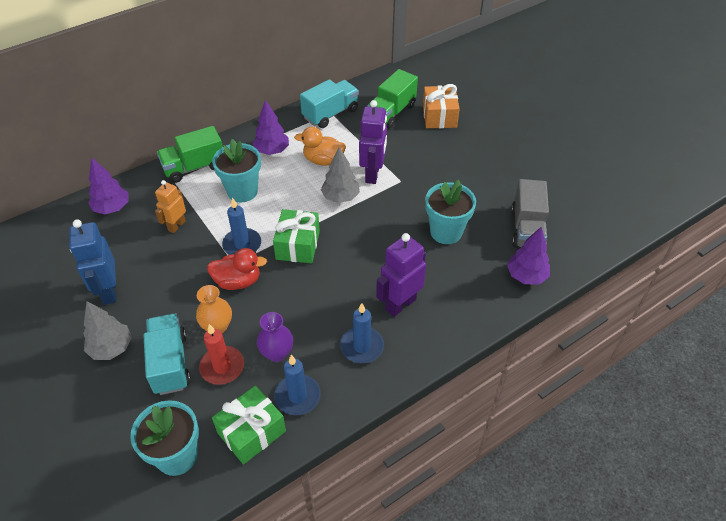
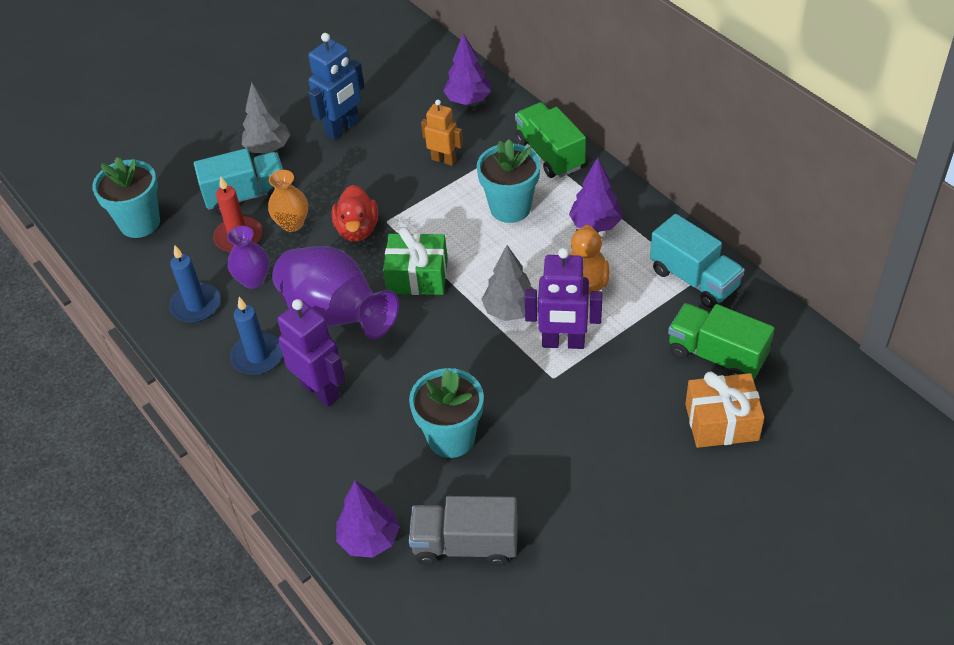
camera: 90 degrees right, 0 degrees up
blue robot [69,219,116,305] -> blue robot turned 150 degrees clockwise [308,33,364,140]
green gift [212,385,286,464] -> none
blue candle [222,198,261,255] -> none
none -> purple vase [272,246,399,339]

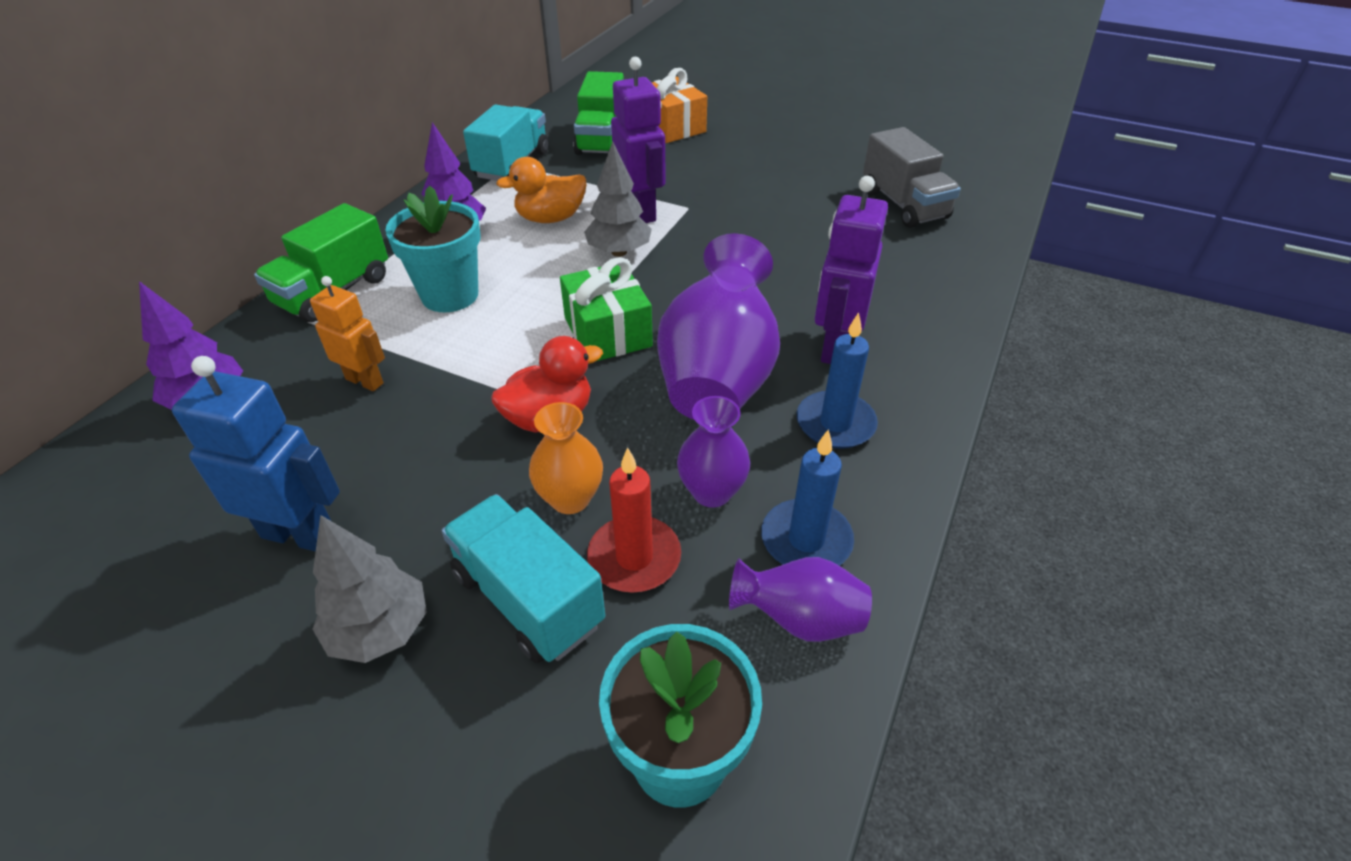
camera: 120 degrees left, 5 degrees down
purple tree [336,481,400,558] -> none
turquoise flower pot [409,368,484,458] -> none
orange robot [421,100,463,166] -> orange robot turned 120 degrees clockwise [310,276,385,391]
none -> purple vase [729,557,872,642]

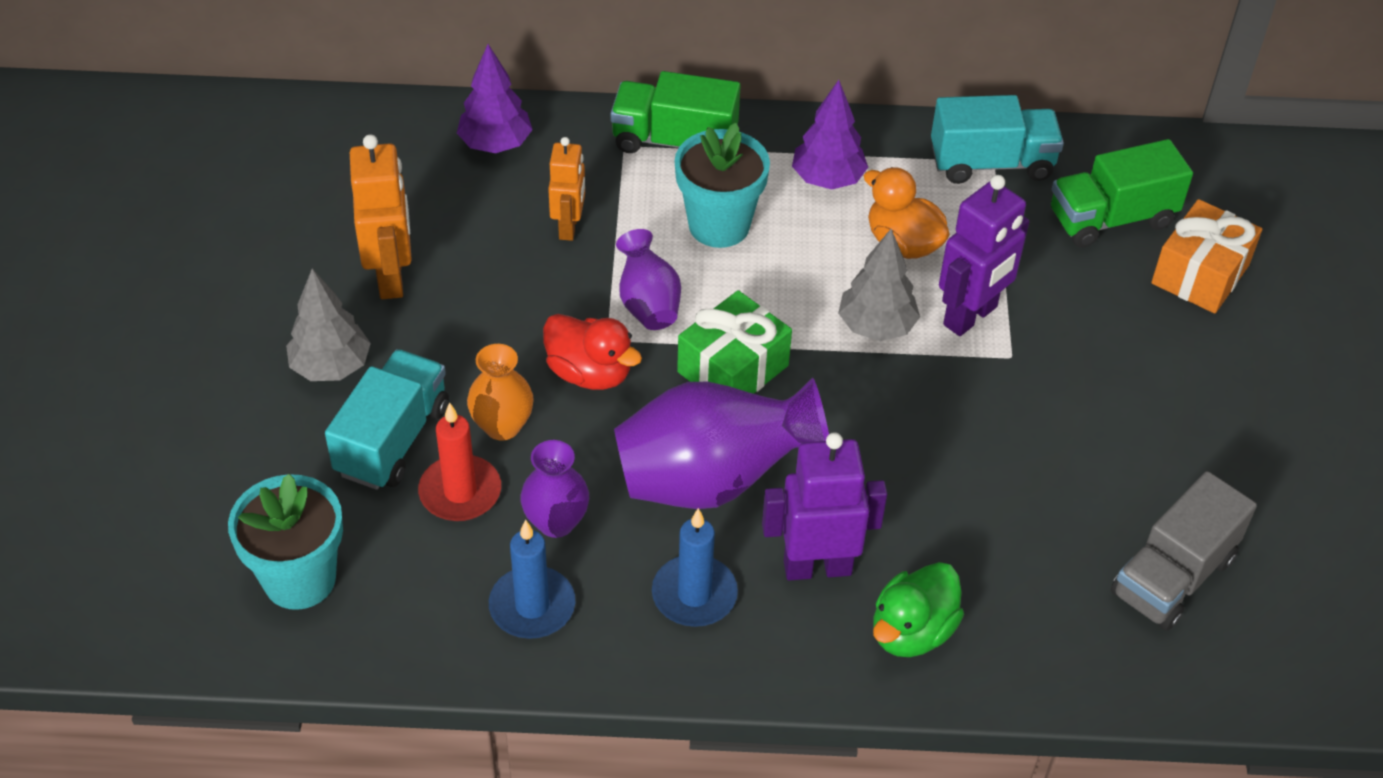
camera: 65 degrees right, 5 degrees up
blue robot [172,356,340,552] -> orange robot [350,134,412,299]
purple vase [729,557,872,642] -> purple vase moved to [616,229,681,330]
none -> green duck [873,562,964,657]

